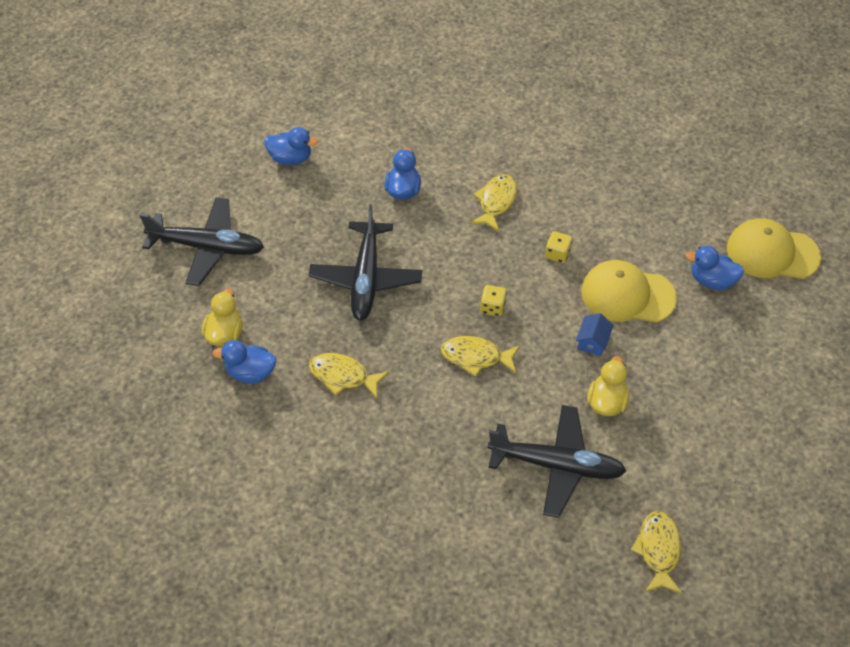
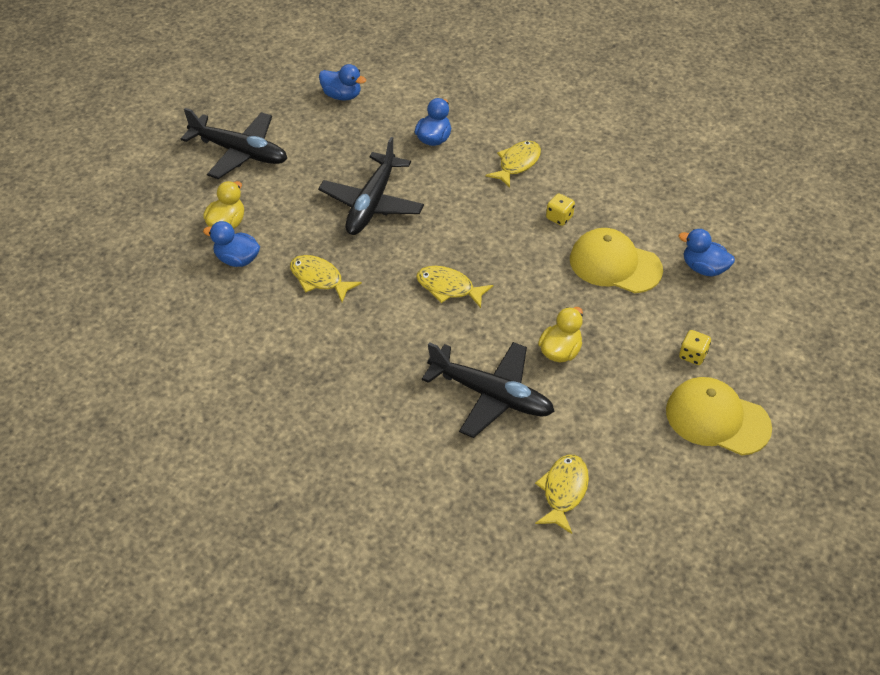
camera: 15 degrees right, 5 degrees down
yellow dice [480,285,507,316] -> yellow dice moved to [679,330,711,365]
blue house [576,313,614,356] -> none
yellow cap [727,218,821,279] -> yellow cap moved to [666,377,772,455]

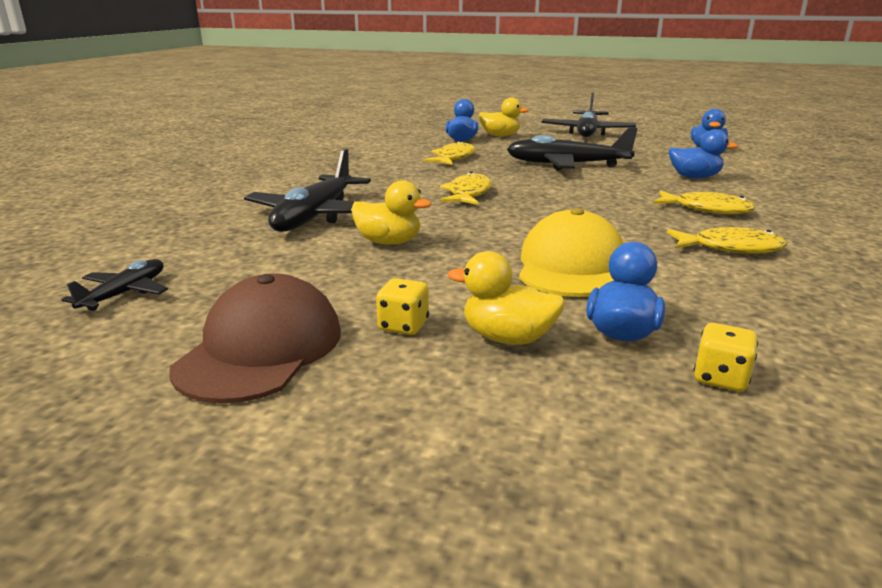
camera: 80 degrees right, 25 degrees down
yellow fish [535,455,589,534] -> yellow fish moved to [667,227,787,254]
yellow dice [546,193,575,226] -> yellow dice moved to [694,323,758,391]
yellow cap [666,377,772,455] -> brown cap [169,274,341,404]
none -> black plane [62,259,168,311]
none -> yellow duck [448,251,565,345]

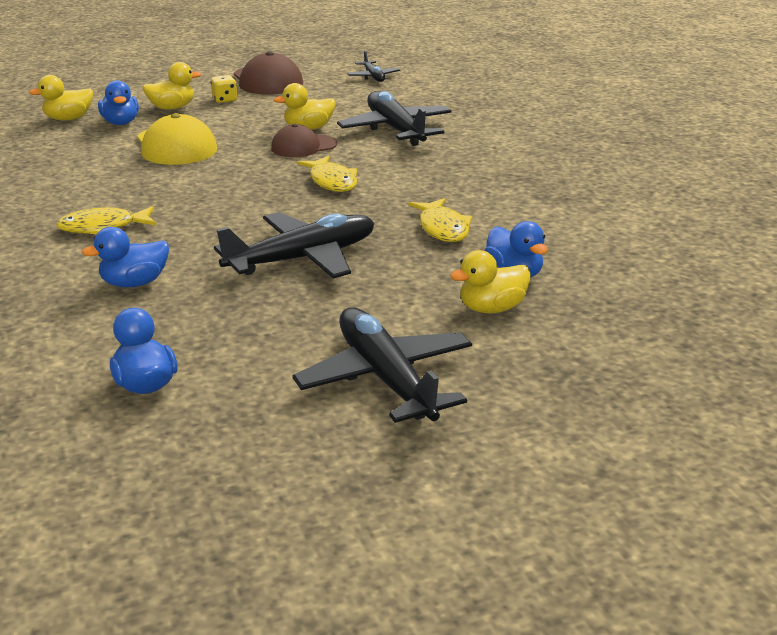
camera: 140 degrees right, 5 degrees up
yellow fish [667,227,787,254] -> none
yellow dice [694,323,758,391] -> yellow duck [29,75,93,120]
none -> brown cap [271,124,337,157]

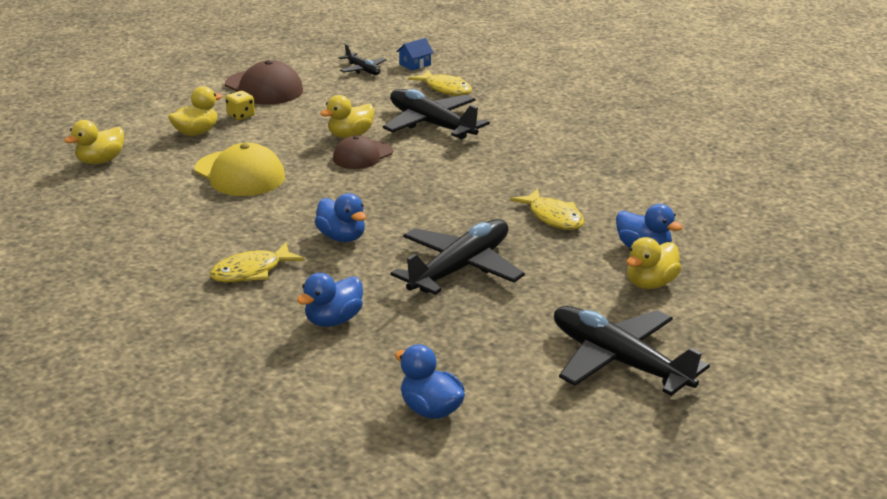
camera: 20 degrees left, 0 degrees up
blue duck [98,80,139,125] -> blue duck moved to [314,193,366,242]
yellow fish [297,156,357,192] -> yellow fish moved to [408,70,472,96]
none -> blue house [396,38,434,71]

